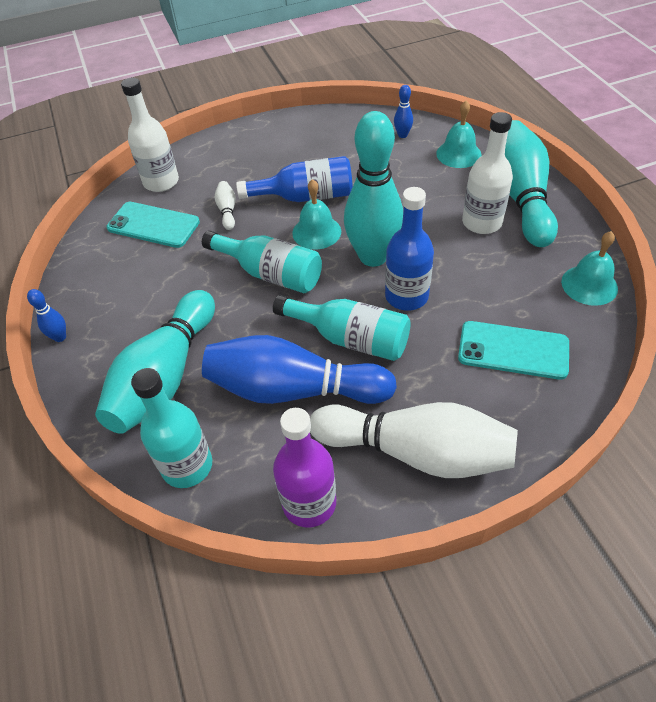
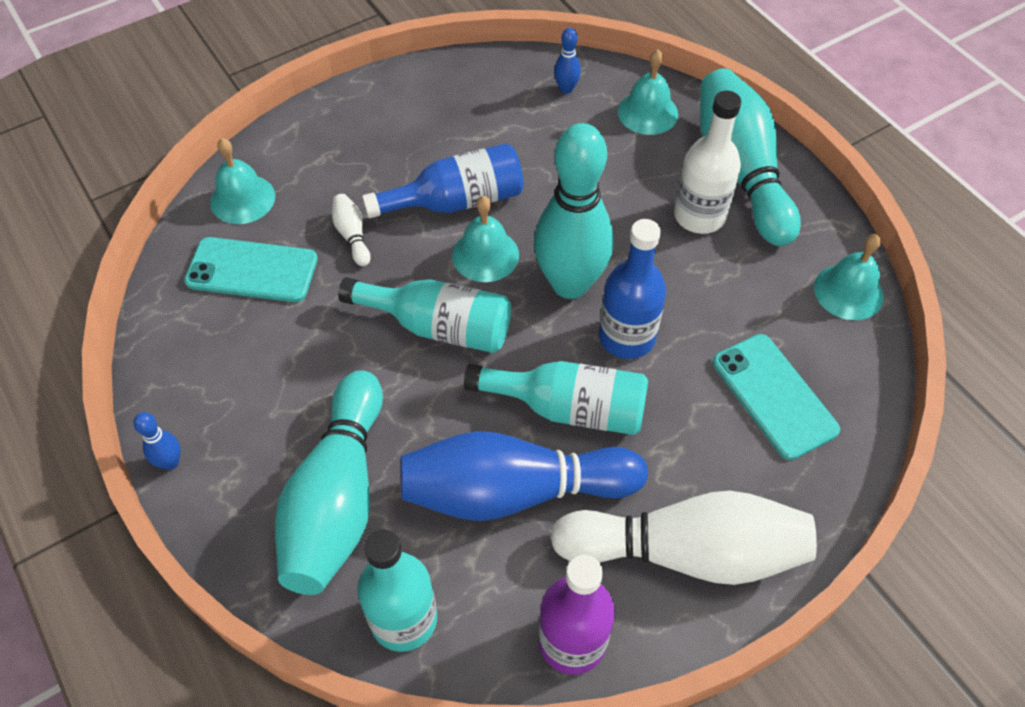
camera: 15 degrees left, 5 degrees up
white bottle [121,78,179,192] -> turquoise bell [210,138,275,224]
turquoise phone [458,321,569,380] -> turquoise phone turned 60 degrees clockwise [713,334,840,460]

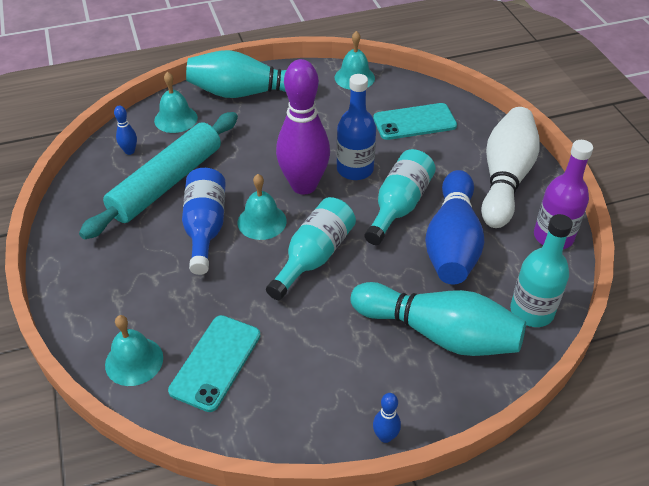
camera: 75 degrees left, 10 degrees down
white bowling pin [332,194,371,266] -> none
turquoise bowling pin [534,123,613,299] -> purple bowling pin [276,59,330,195]
white bottle [674,91,741,234] -> none
none -> turquoise rolling pin [79,112,238,240]

